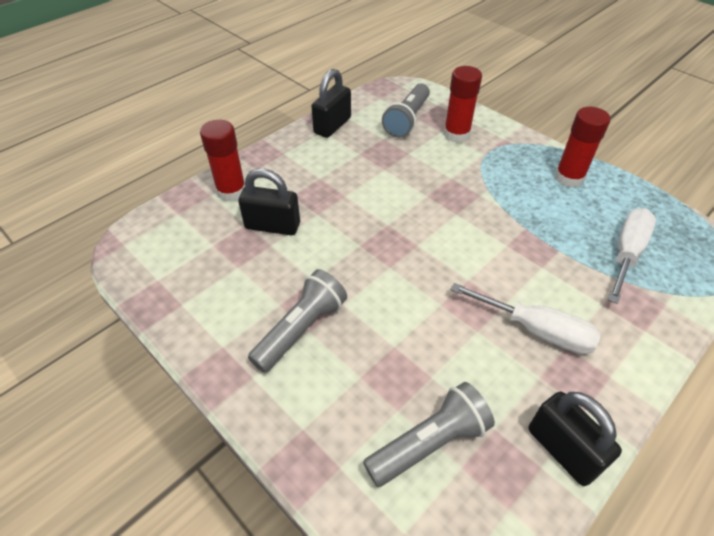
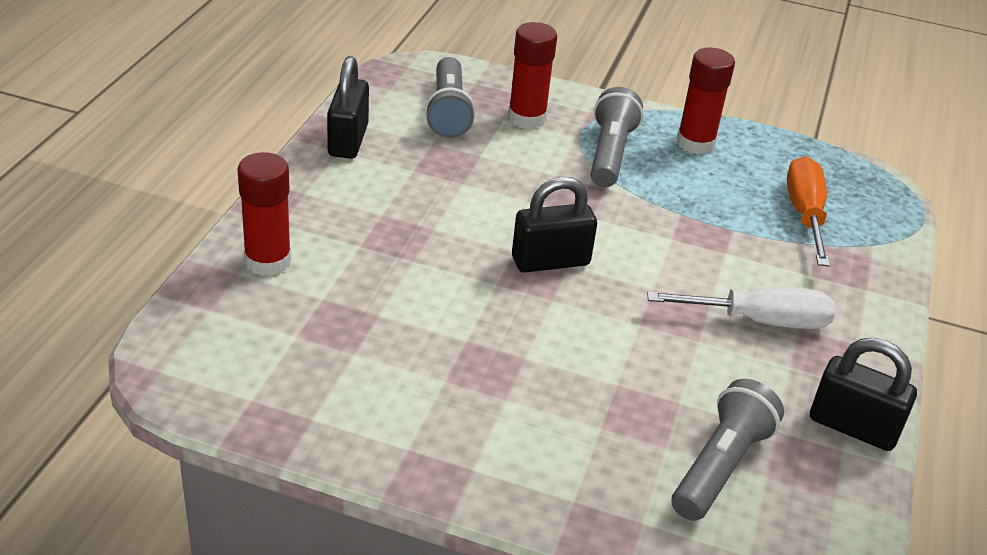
camera: 30 degrees left, 10 degrees down
black padlock [238,169,300,235] -> black padlock moved to [512,177,597,272]
grey flashlight [248,269,347,373] -> grey flashlight moved to [591,87,643,187]
white screwdriver [608,208,656,304] -> orange screwdriver [787,156,830,266]

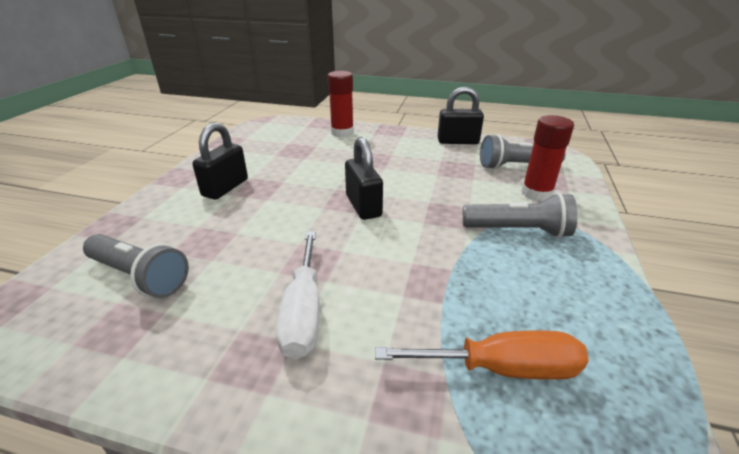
camera: 90 degrees right, 5 degrees down
red glue stick [676,48,735,155] -> none
black padlock [810,338,917,451] -> black padlock moved to [192,122,248,200]

